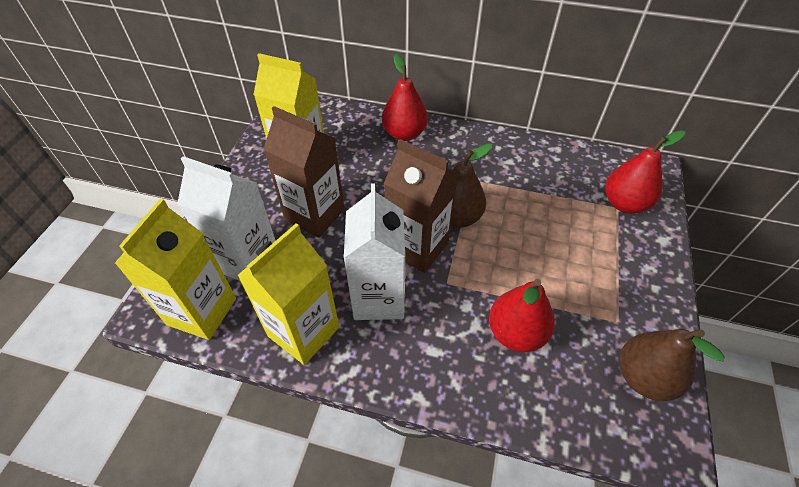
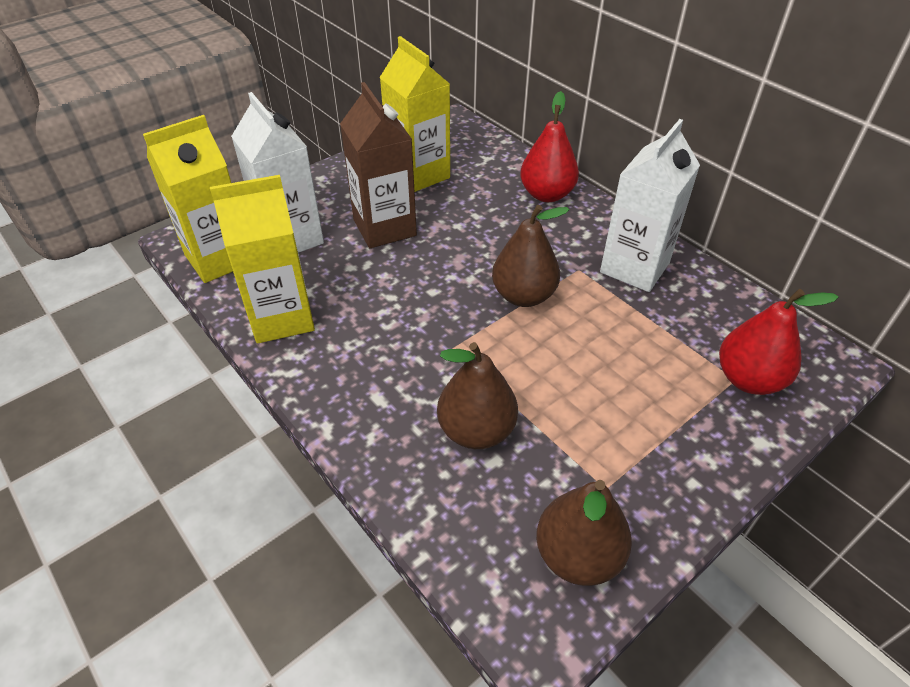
camera: 35 degrees right, 5 degrees down
white carton [344,183,405,320] -> white carton moved to [600,119,700,292]
brown carton [384,139,458,273] -> none
red pear [489,279,555,352] -> brown pear [437,342,518,449]

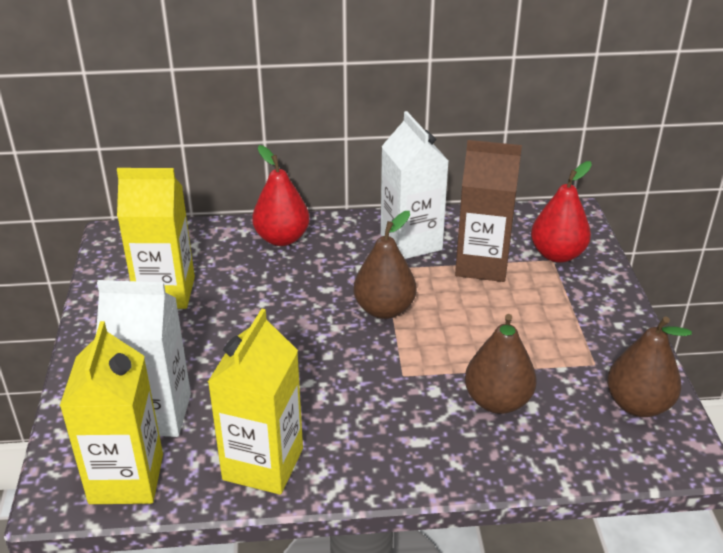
camera: 55 degrees left, 10 degrees down
brown carton [340,82,417,248] -> brown carton moved to [455,140,522,282]

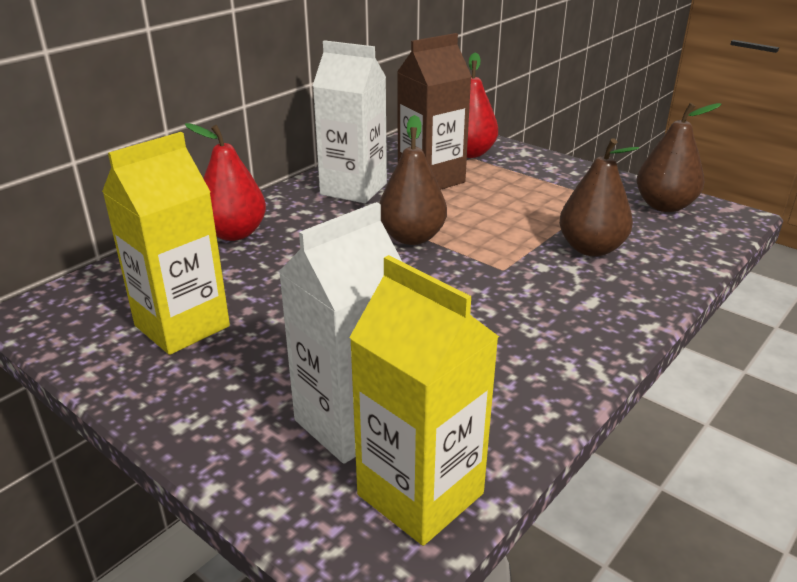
camera: 45 degrees left, 5 degrees down
yellow carton [208,309,303,495] -> none

